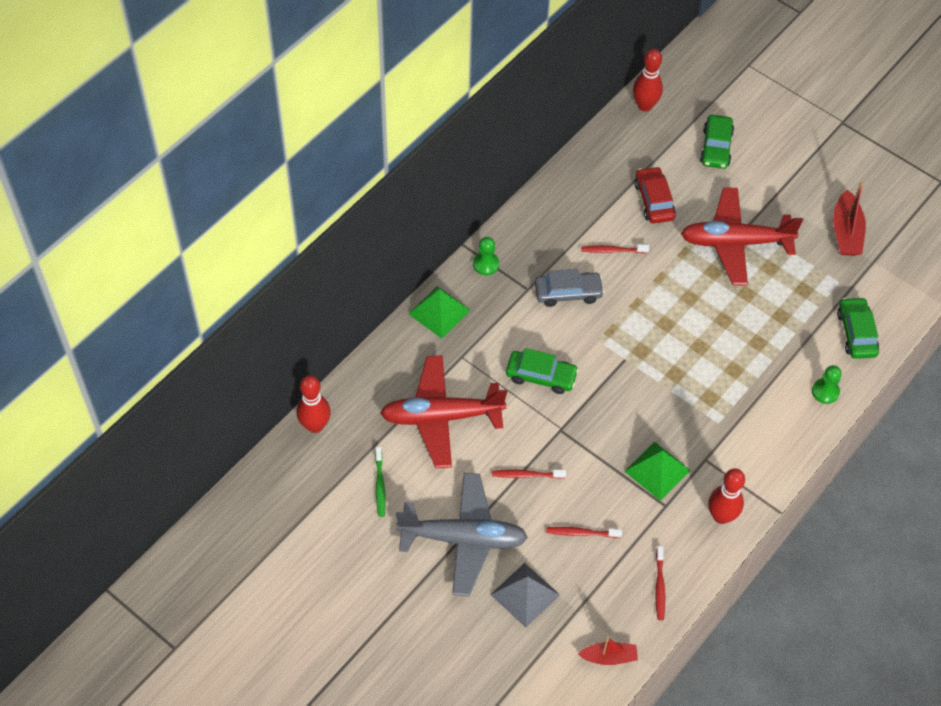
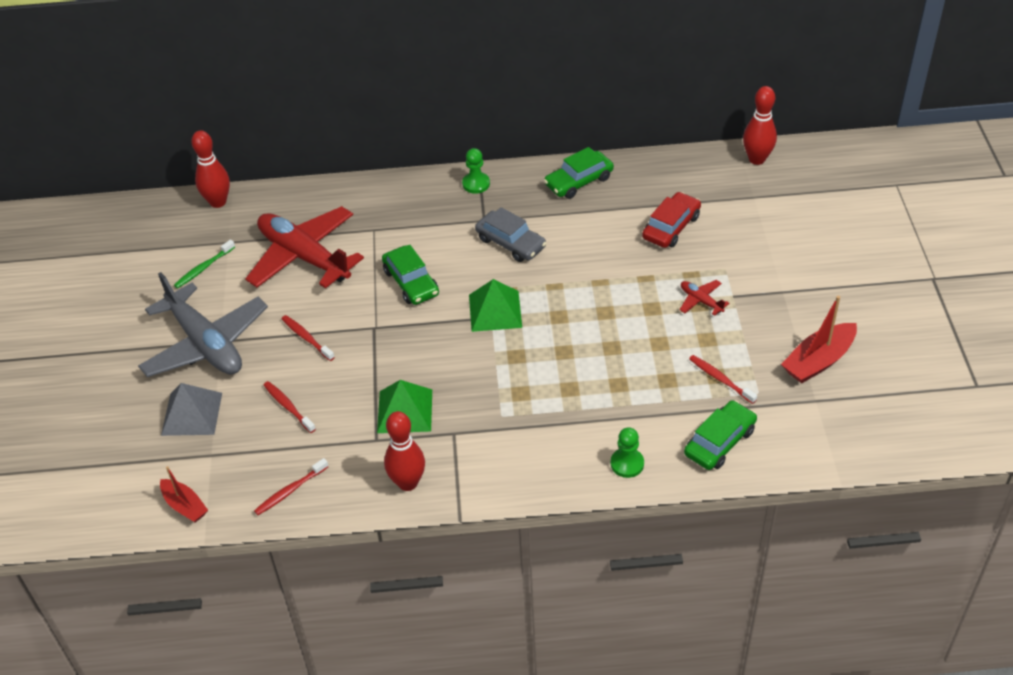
camera: 50 degrees right, 10 degrees down
green pyramid [408,286,471,339] -> green pyramid moved to [469,279,522,332]
red toothbrush [581,245,649,253] -> red toothbrush moved to [689,355,757,404]
red plane [681,187,803,286] -> red plane [679,280,729,316], size x0.41
green car [700,115,734,169] -> green car moved to [544,147,614,199]

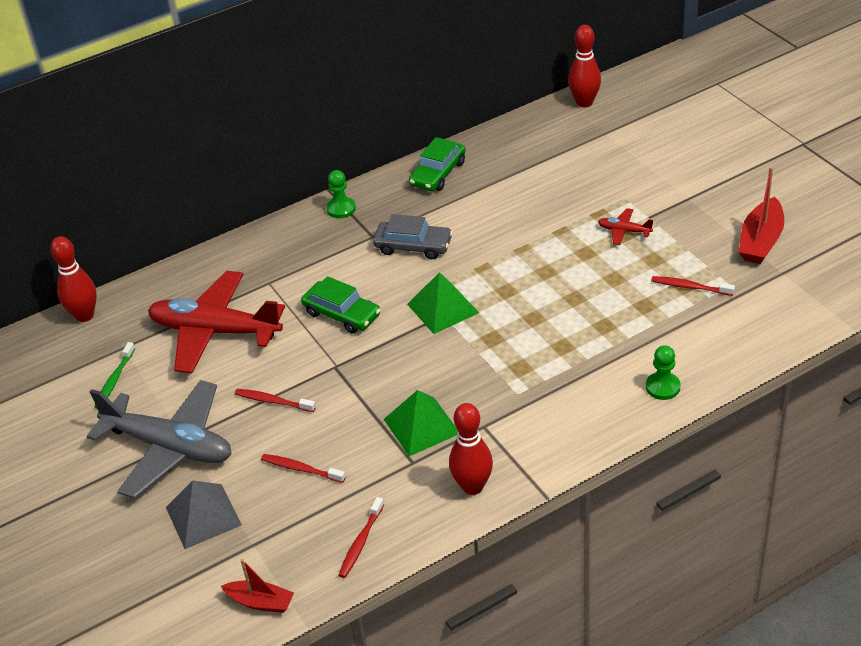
camera: 25 degrees left, 5 degrees down
red car [642,192,701,248] -> none
green car [684,400,757,470] -> none

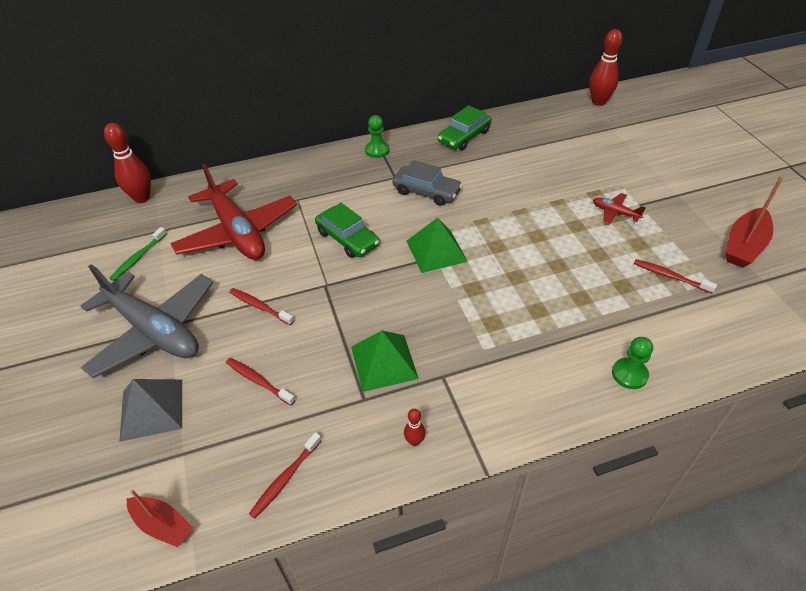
camera: 10 degrees right, 5 degrees up
red plane [148,271,285,374] -> red plane turned 150 degrees counterclockwise [170,164,297,260]
red bowling pin [449,403,493,495] -> red bowling pin [404,409,425,446], size x0.48

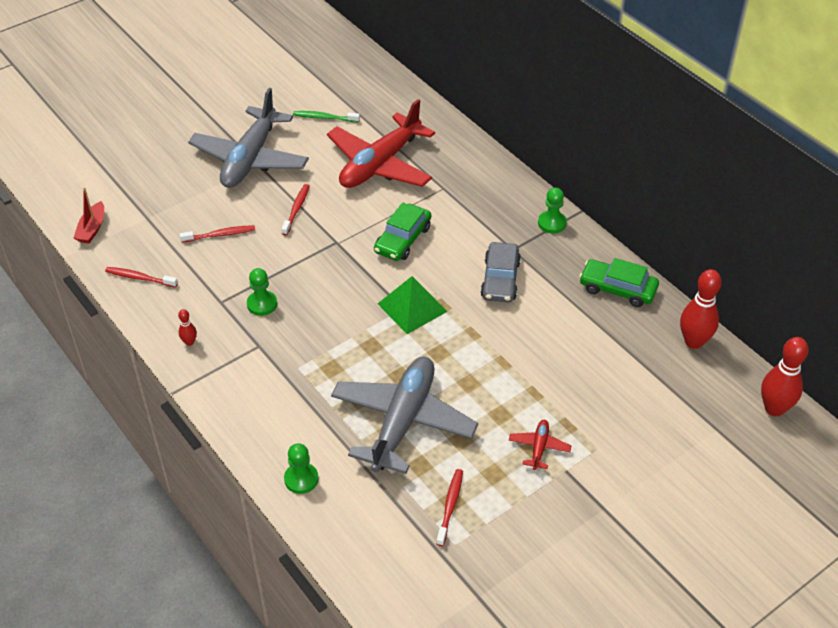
camera: 70 degrees right, 0 degrees up
red bowling pin [104,123,151,203] -> red bowling pin moved to [680,269,722,349]
grey pyramid [120,379,182,442] -> none
red toothbrush [226,358,295,405] -> red toothbrush turned 60 degrees clockwise [180,225,255,242]
green pyramid [351,331,419,392] -> green pawn [247,268,277,316]
red boat [725,176,784,268] -> none
none -> grey plane [331,357,478,474]

